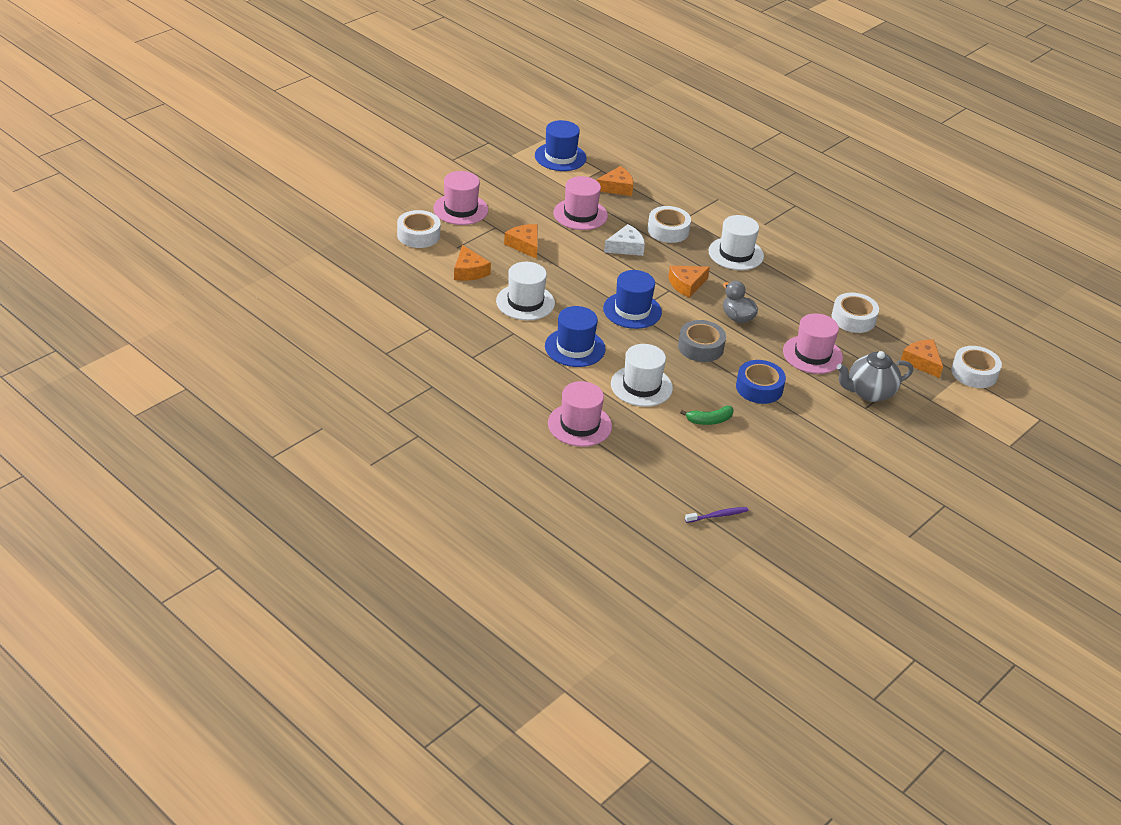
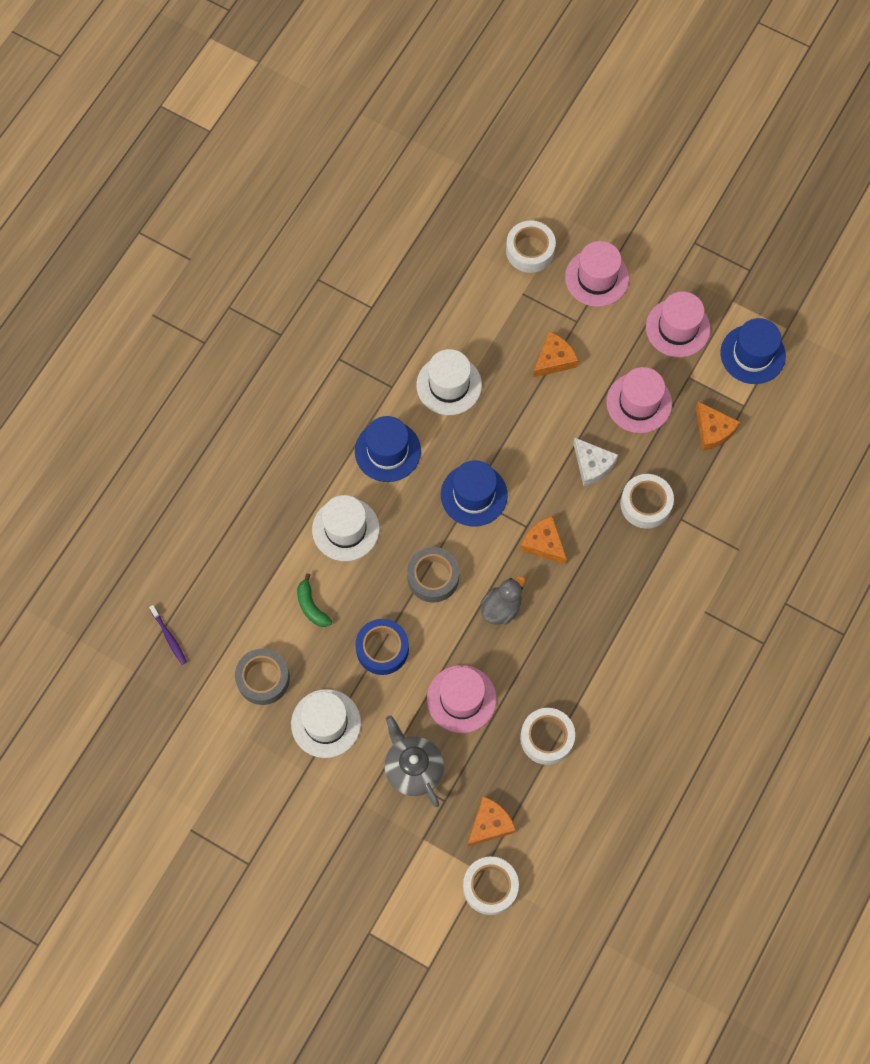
camera: 80 degrees right, 30 degrees up
orange cheese [454,245,491,281] -> none
pink hat [548,381,612,447] -> pink hat moved to [646,291,711,357]
white hat [708,215,764,270] -> white hat moved to [291,689,361,758]
none -> grey tape [235,648,290,705]

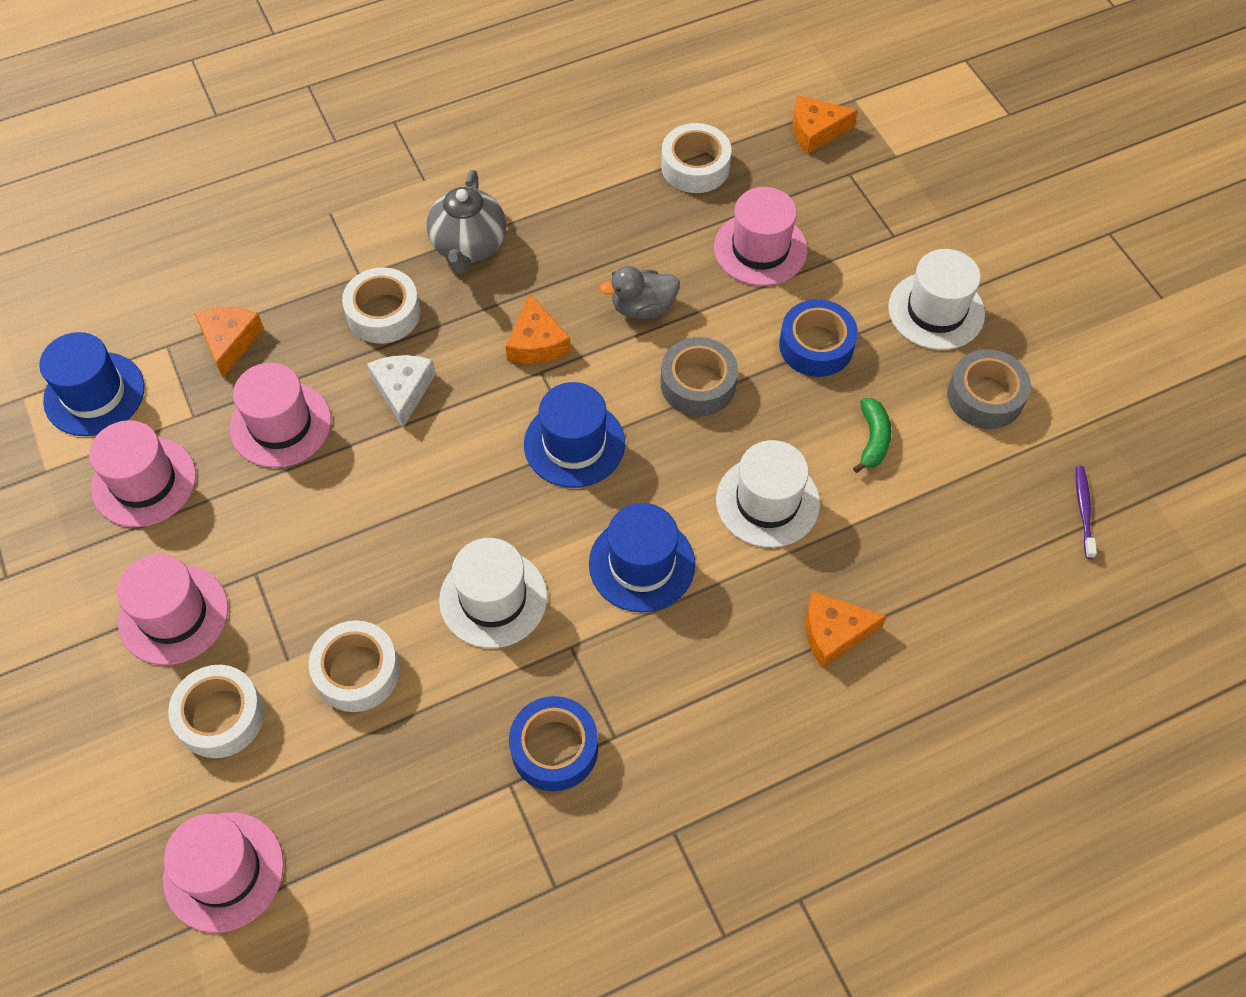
camera: 145 degrees left, 10 degrees down
grey teapot [384,715,444,807] -> grey teapot moved to [427,170,506,274]
white tape [463,857,519,915] -> white tape moved to [309,620,400,712]
orange cheese [533,331,579,377] -> orange cheese moved to [806,591,887,668]
none -> pink hat [163,812,284,933]
none -> blue tape [509,696,598,791]

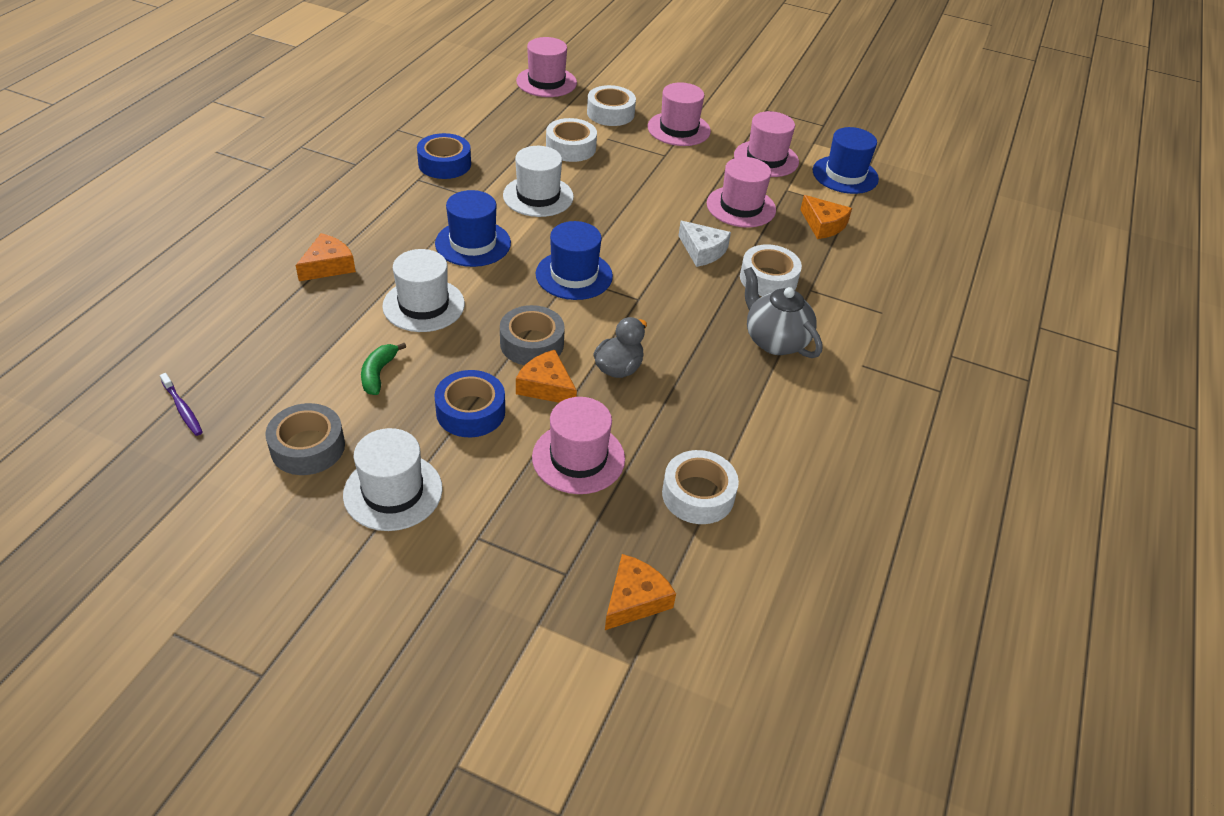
camera: 135 degrees right, 15 degrees down
orange cheese [505,294,571,364] -> orange cheese moved to [516,350,577,403]
green banana [853,398,892,473] -> green banana turned 45 degrees clockwise [361,343,406,395]

